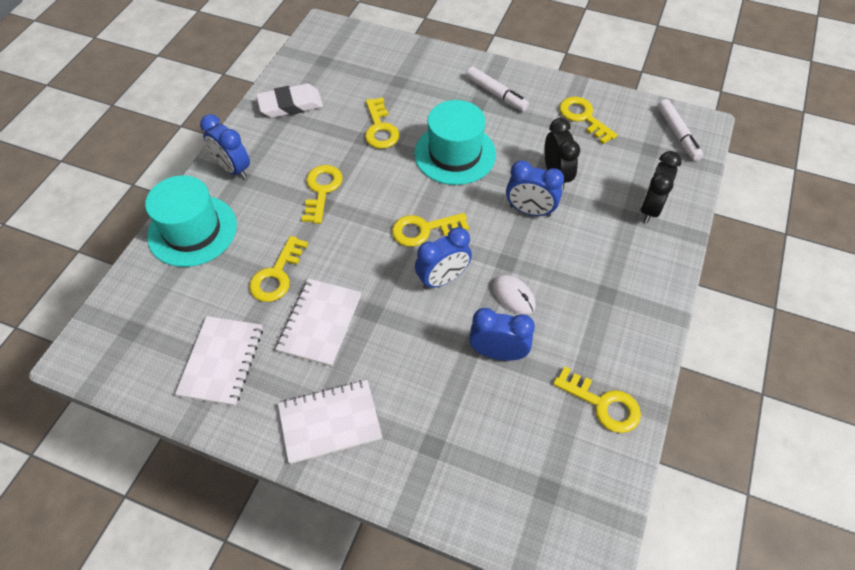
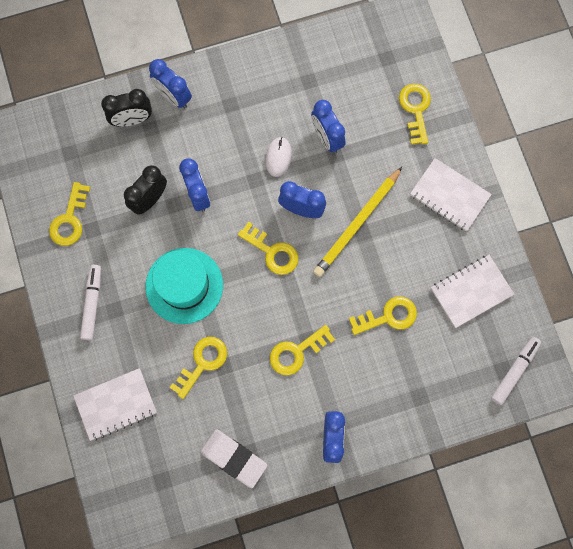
camera: 130 degrees left, 20 degrees up
turquoise hat [145,175,237,267] -> none
white notebook [276,279,361,367] -> white notebook moved to [74,368,157,441]
yellow key [553,366,641,433] -> yellow key moved to [399,84,431,145]
white marker [658,99,703,161] -> white marker moved to [491,337,541,405]
none -> blue clock [149,59,192,108]
none -> yellow pencil [313,167,402,277]

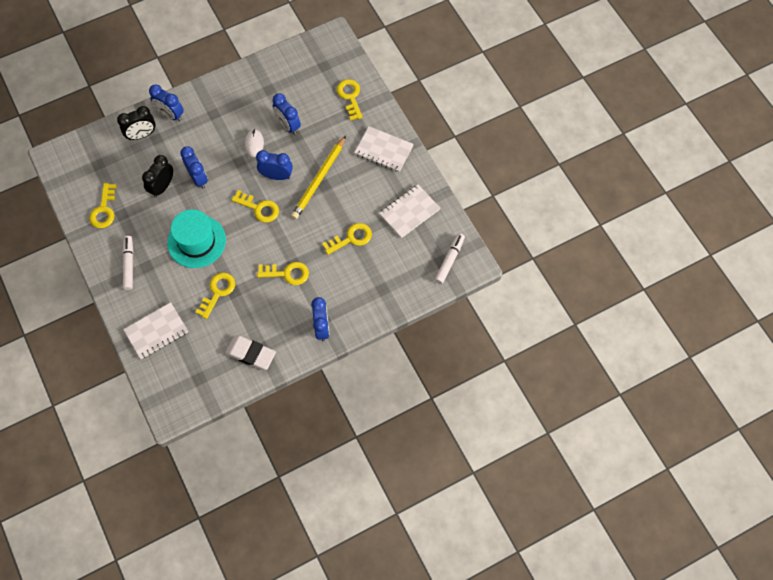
camera: 10 degrees left, 10 degrees down
yellow key [270,325,335,375] -> yellow key turned 135 degrees counterclockwise [257,262,309,285]

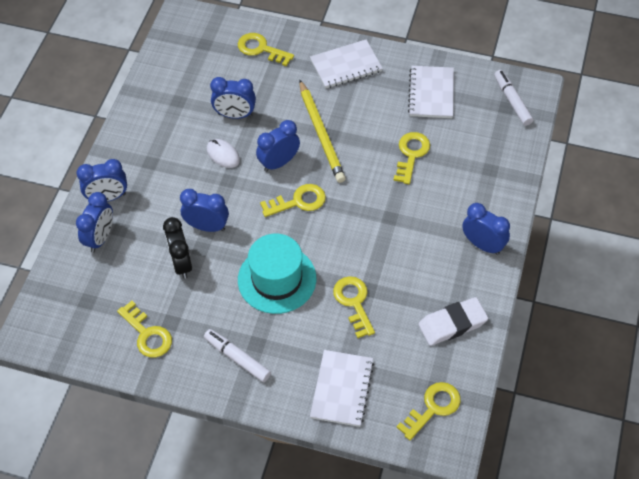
camera: 45 degrees left, 10 degrees down
black clock [117,106,155,140] -> blue clock [76,192,113,253]
yellow key [257,262,309,285] -> yellow key moved to [396,382,461,440]

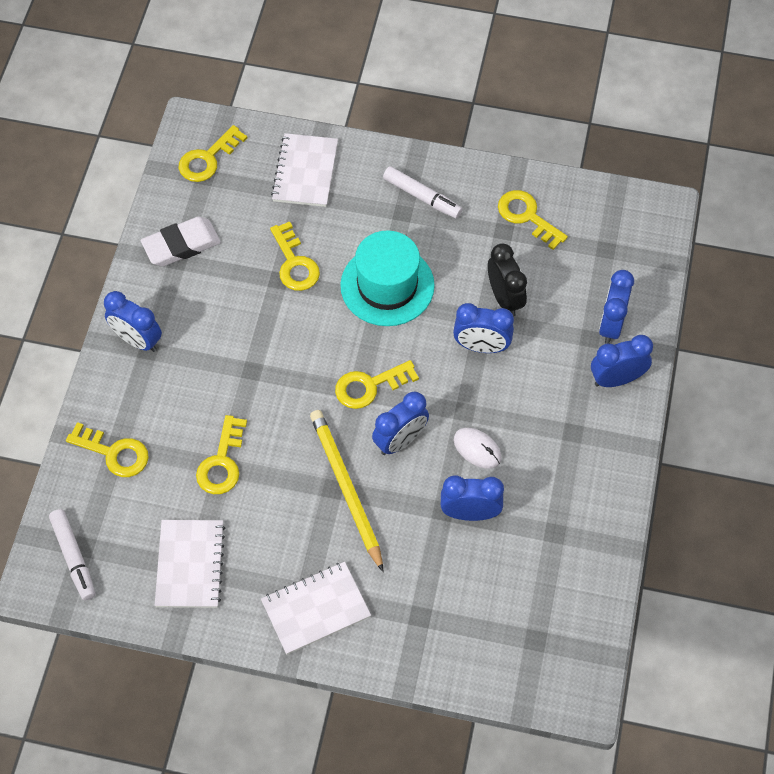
camera: 175 degrees right, 5 degrees up
yellow key [238,33,294,67] -> yellow key moved to [66,422,149,477]

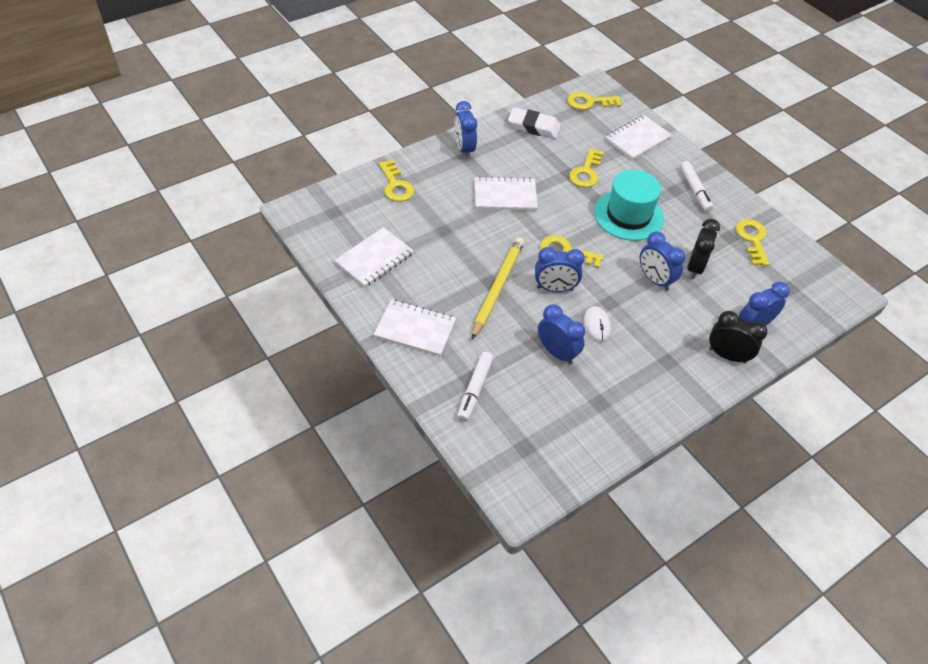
camera: 40 degrees right, 10 degrees down
white marker [49,509,95,600] -> white marker moved to [457,352,494,422]
yellow key [196,415,247,494] -> none
blue clock [591,335,653,387] -> black clock [709,311,768,364]
none -> white notebook [475,176,538,210]

